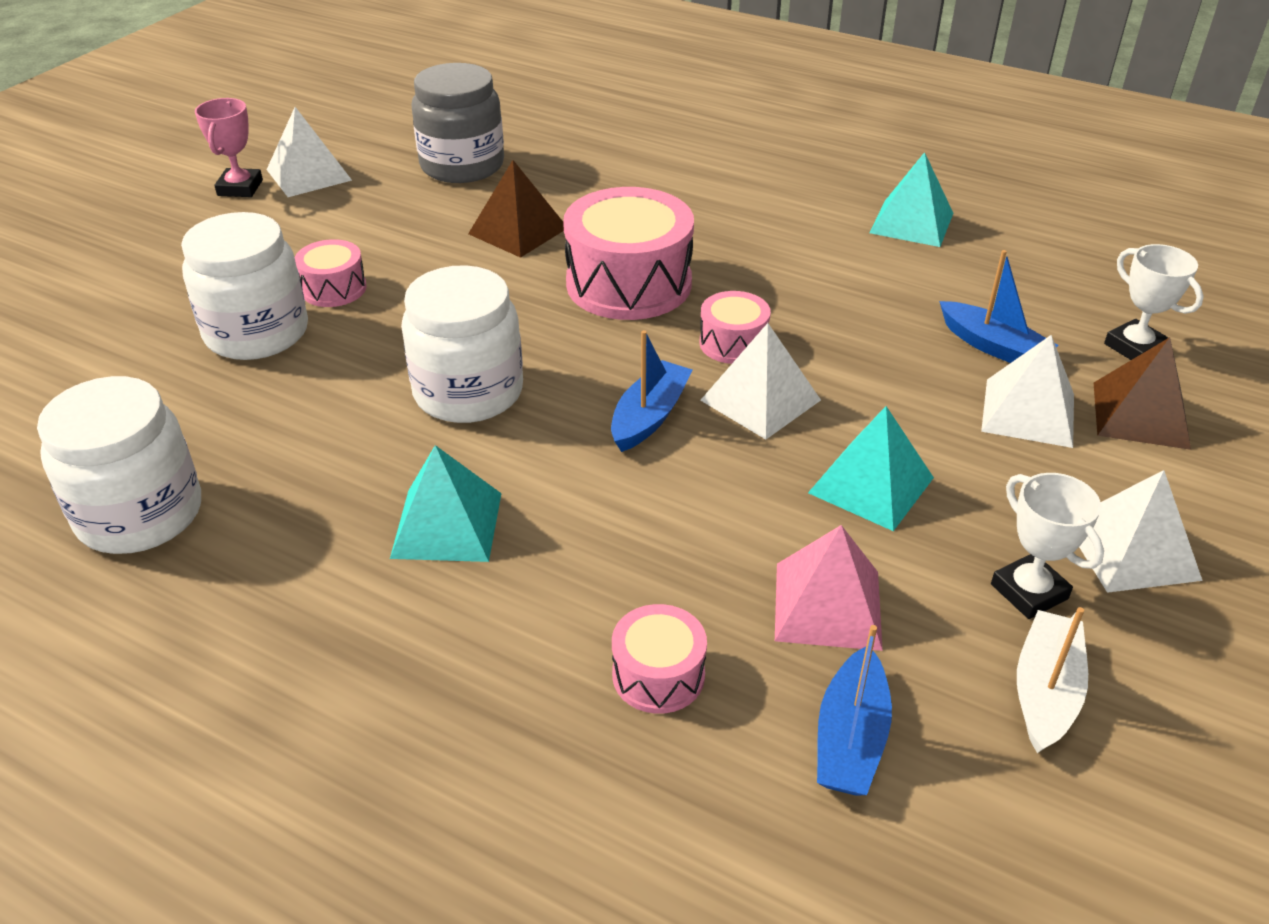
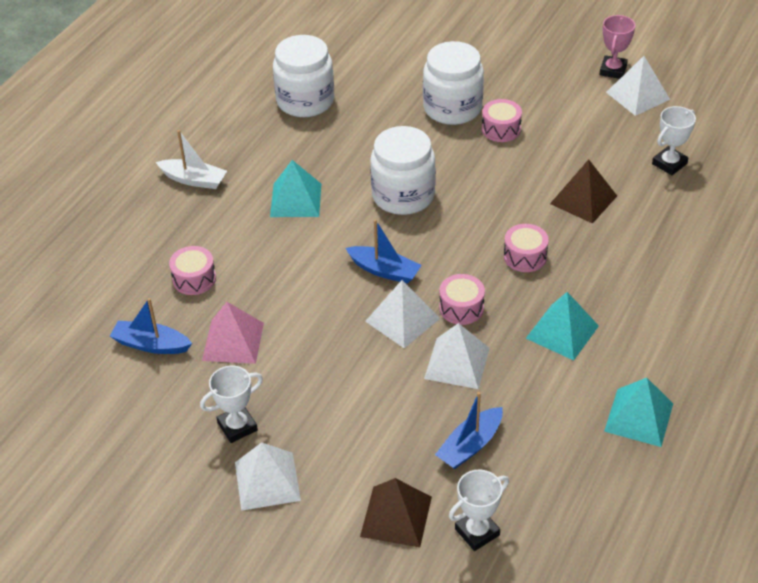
camera: 90 degrees right, 5 degrees up
pink trophy [195,98,263,197] -> pink trophy turned 75 degrees counterclockwise [599,15,635,79]
grey jar [412,63,504,183] -> white trophy [652,106,696,175]
pink drum [563,187,694,320] -> pink drum [504,224,549,272], size x0.51
turquoise pyramid [808,406,934,531] -> turquoise pyramid moved to [526,292,599,361]
white pyramid [981,335,1074,448] -> white pyramid moved to [424,323,490,389]
white boat [1017,607,1088,753] -> white boat moved to [156,130,227,189]

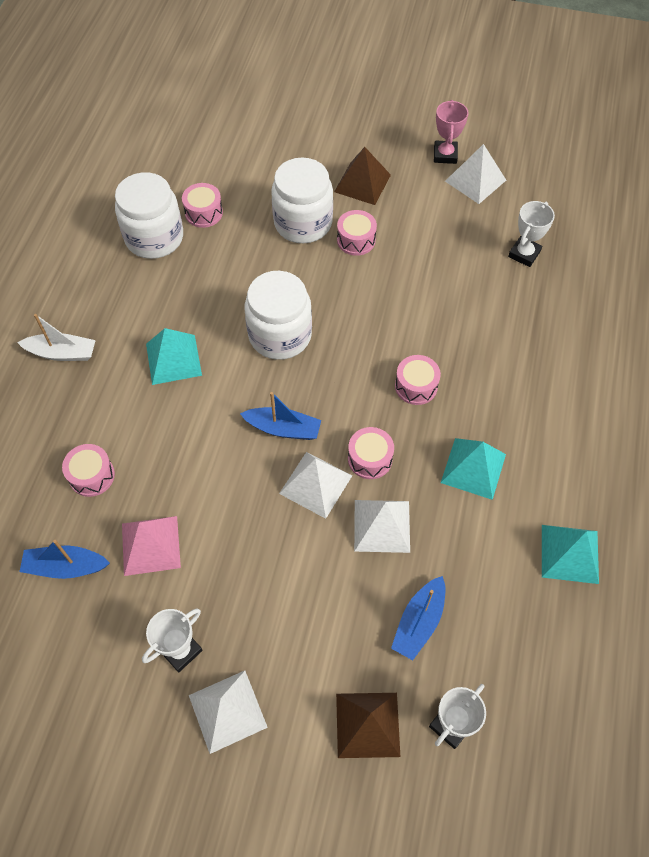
camera: 15 degrees left, 15 degrees up
brown pyramid [550,159,617,224] -> brown pyramid moved to [334,147,391,205]
none -> pink drum [182,183,223,228]

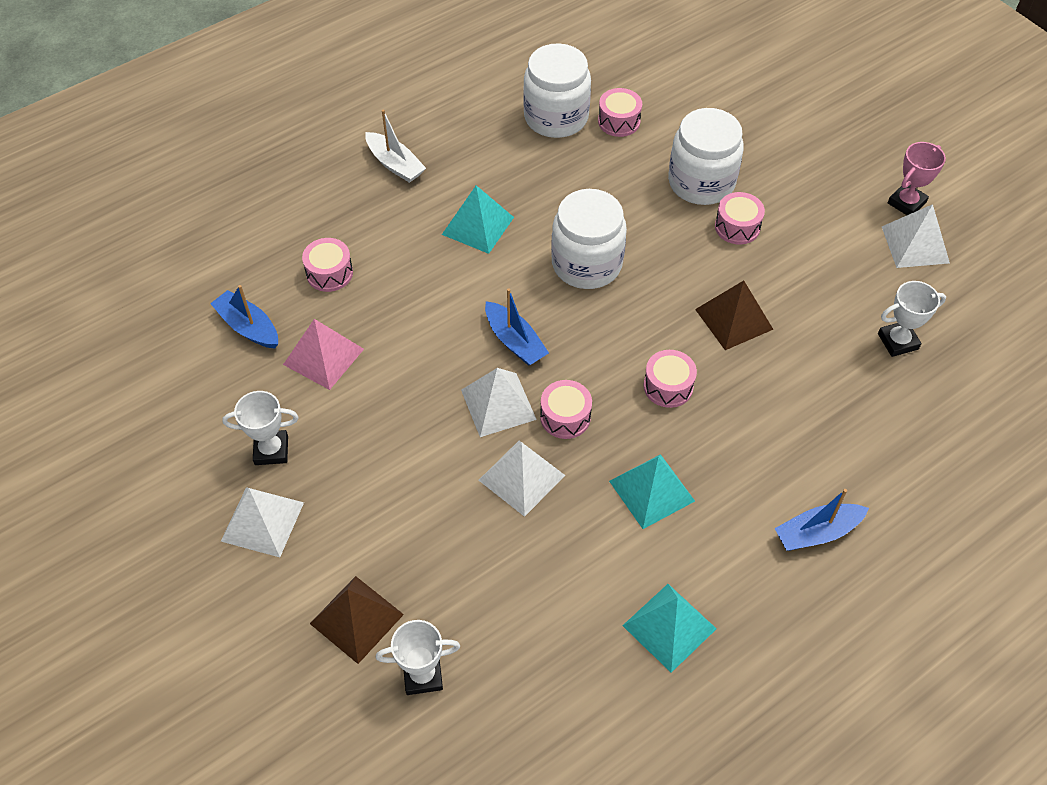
camera: 40 degrees right, 5 degrees down
brown pyramid [334,147,391,205] -> brown pyramid moved to [695,281,774,350]
blue boat [391,576,445,660] -> blue boat moved to [774,489,869,551]

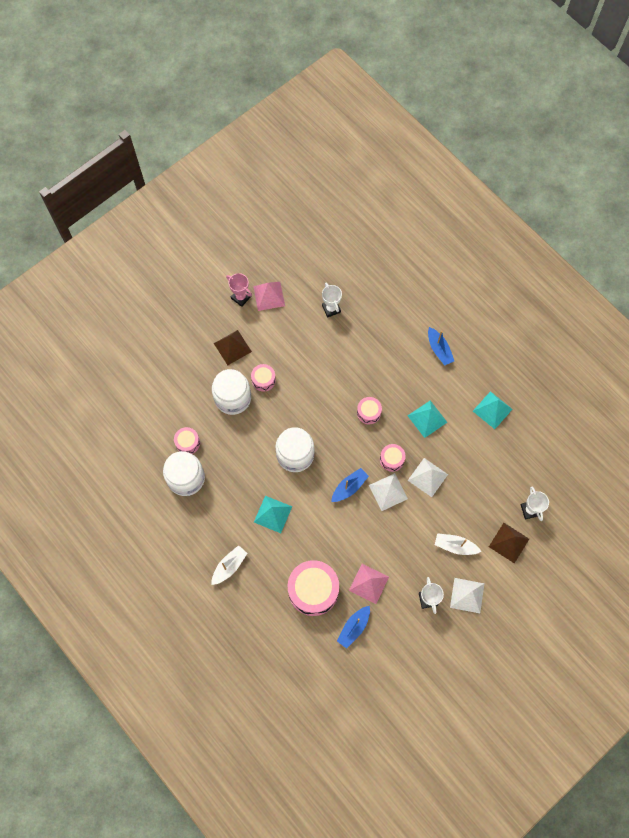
camera: 95 degrees left, 15 degrees up
pink drum [302,238,353,292] -> pink drum [288,560,339,616], size x1.97
brown pyramid [695,281,774,350] -> brown pyramid moved to [214,330,252,365]
white pyramid [882,204,950,268] -> pink pyramid [253,282,285,311]
none -> white boat [435,533,482,555]

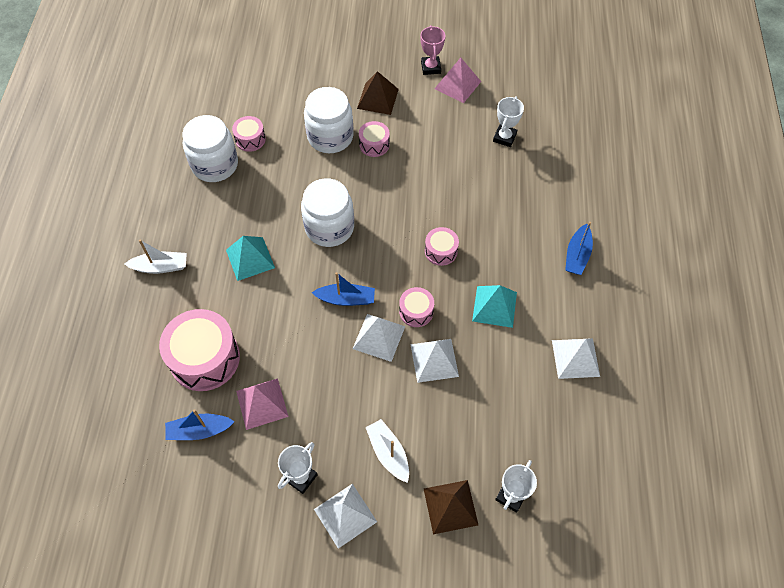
camera: 45 degrees right, 10 degrees down
turquoise pyramid [473,391,512,429] -> white pyramid [552,338,600,379]

